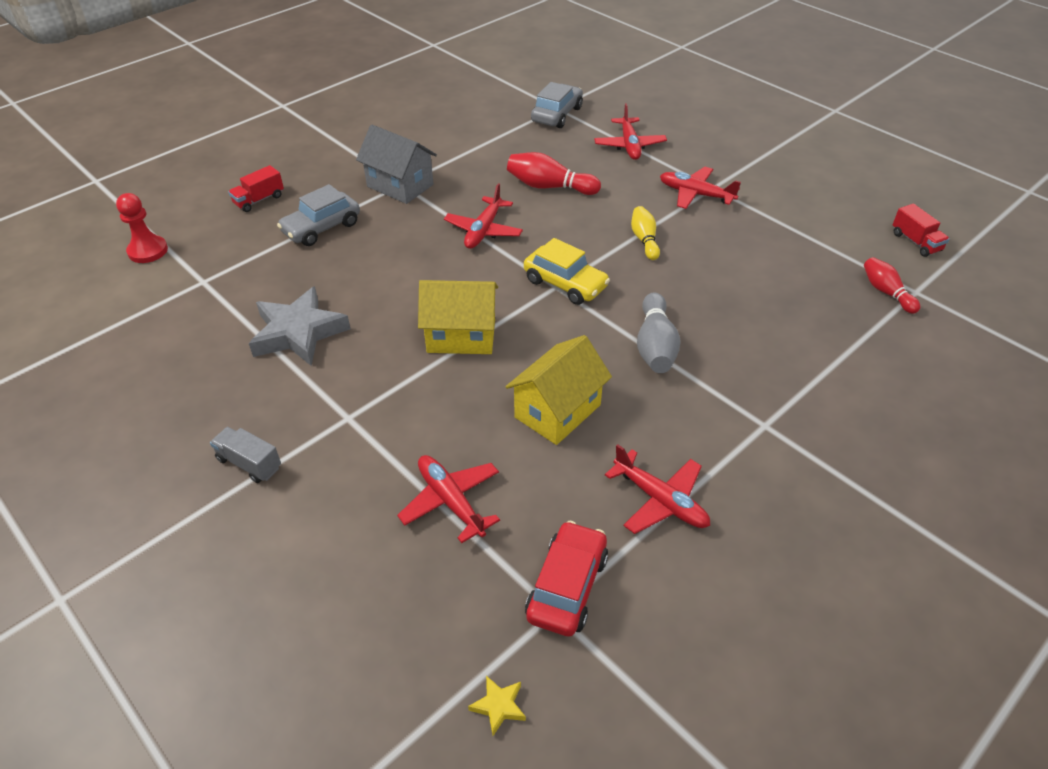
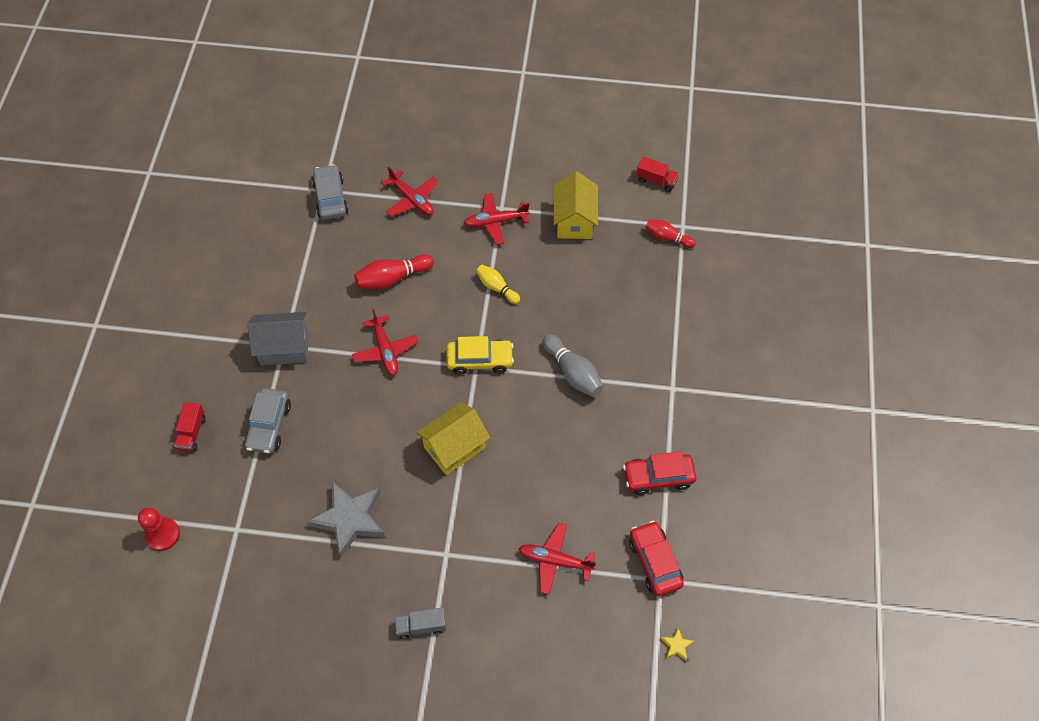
camera: 40 degrees left, 15 degrees up
yellow house [505,335,612,445] -> yellow house moved to [553,172,598,239]
red plane [605,444,710,534] -> red car [623,451,696,495]

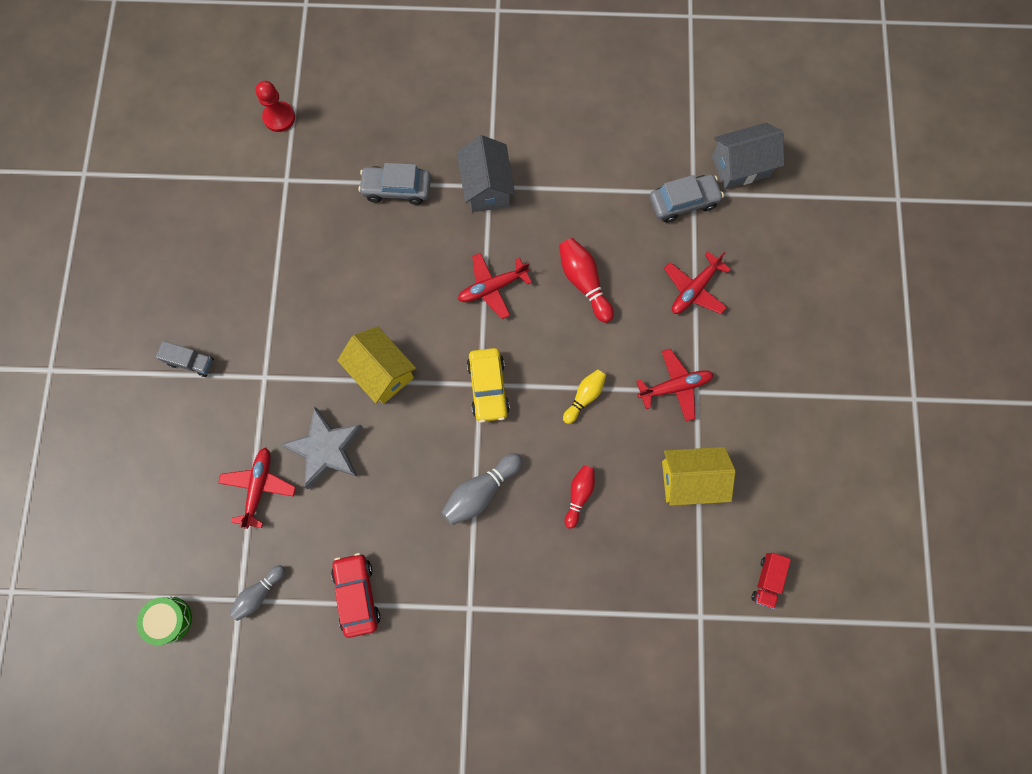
camera: 85 degrees right, 15 degrees up
red truck [174,402,205,452] -> none
grey star [307,481,385,558] -> grey star moved to [280,406,363,489]
grey truck [395,607,446,639] -> grey truck turned 120 degrees clockwise [156,341,214,377]
red plane [464,193,529,245] -> red plane turned 90 degrees clockwise [636,349,714,421]
red car [629,521,684,596] -> grey bowling pin [229,565,285,621]
red bowling pin [645,219,696,248] -> red bowling pin moved to [565,465,595,529]
yellow star [660,627,694,661] -> green drum [137,597,192,645]
none -> grey house [712,123,784,189]

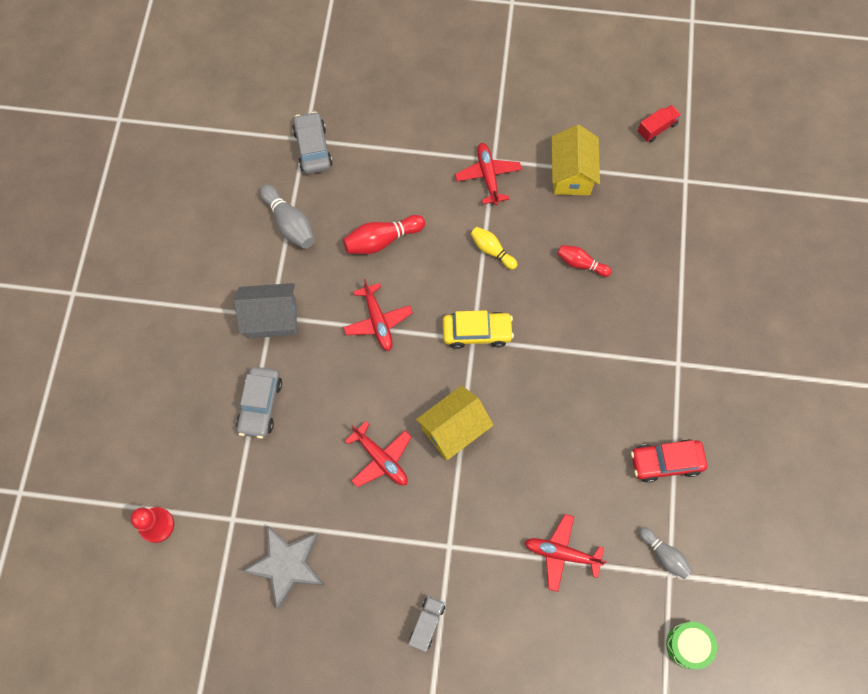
camera: 85 degrees left, 5 degrees down
grey star [280,406,363,489] -> grey star moved to [242,525,324,609]
grey bowling pin [441,453,522,525] -> grey bowling pin moved to [260,184,315,249]
red plane [664,252,731,314] -> red plane moved to [345,421,412,487]
grey house [712,123,784,189] -> none
red truck [752,553,791,609] -> red truck turned 60 degrees counterclockwise [637,105,681,142]

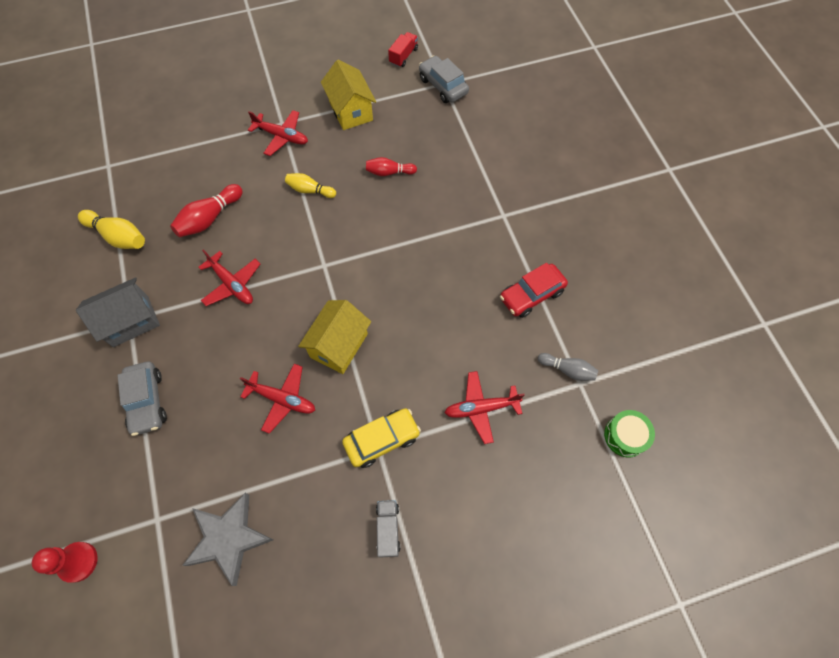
camera: 25 degrees left, 5 degrees down
grey bowling pin [260,184,315,249] -> yellow bowling pin [78,210,145,249]
grey car [292,111,332,174] -> grey car moved to [419,56,469,103]
yellow car [443,310,514,349] -> yellow car moved to [342,408,421,468]
red plane [455,143,522,205] -> red plane turned 150 degrees clockwise [248,110,308,156]

